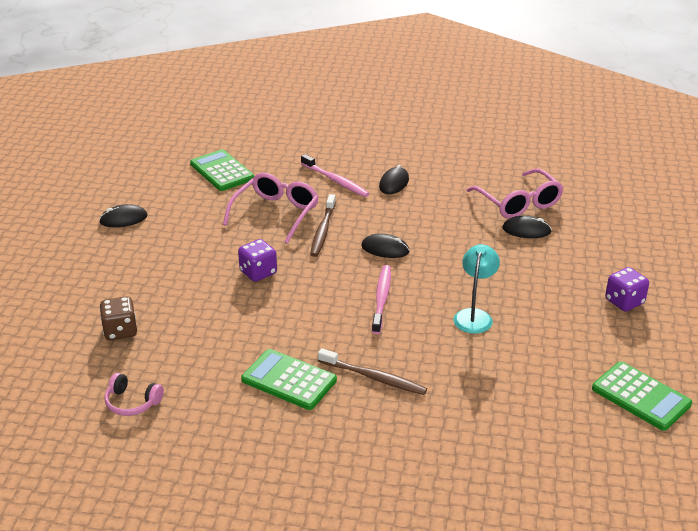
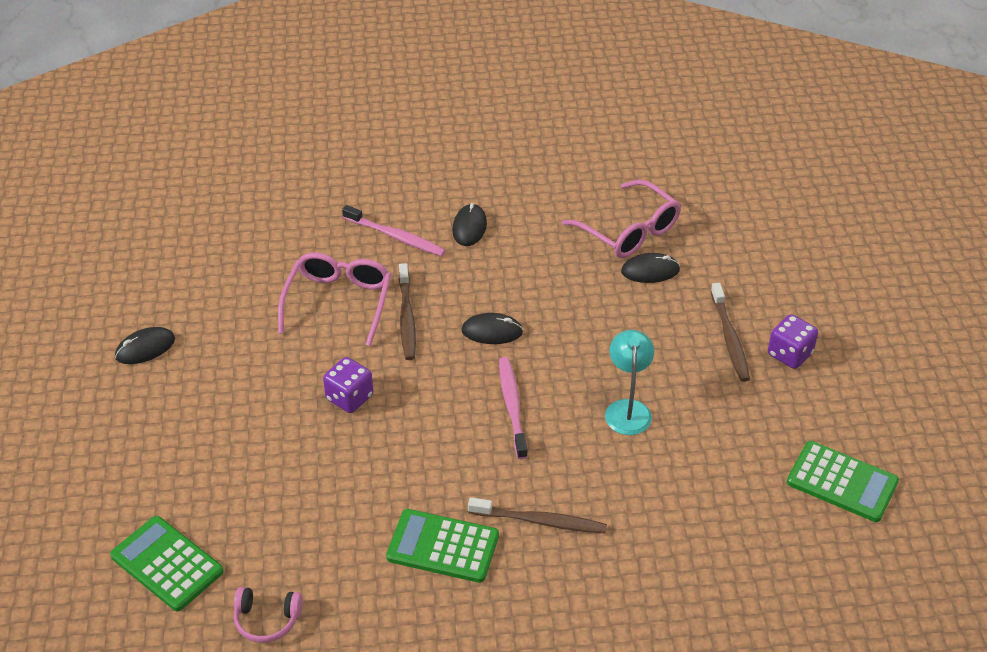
camera: 15 degrees left, 10 degrees up
brown dice [99,296,137,340] -> none
green calculator [190,149,254,191] -> green calculator moved to [110,516,224,611]
none -> brown toothbrush [711,283,750,382]

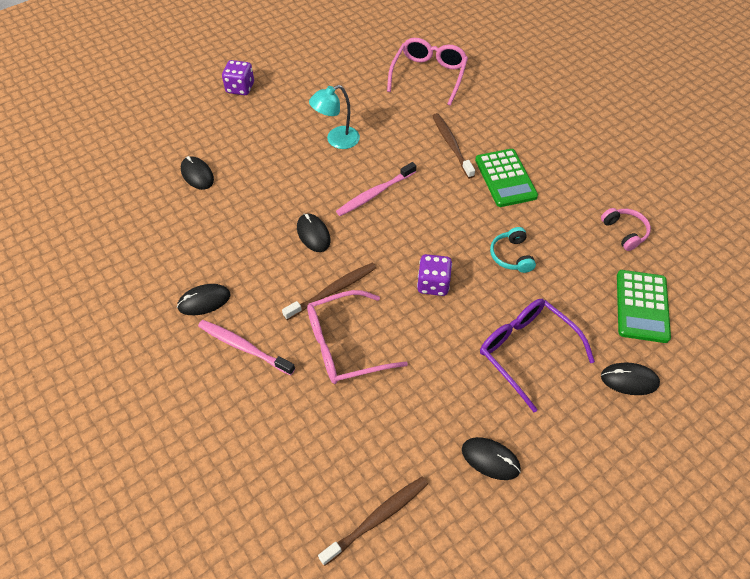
camera: 120 degrees left, 10 degrees up
pink toothbrush [342,205,446,256] -> pink toothbrush turned 60 degrees counterclockwise [198,320,295,375]
pink glasses [562,180,681,258] -> pink glasses moved to [387,38,468,106]
brown toothbrush [711,283,750,382] -> brown toothbrush moved to [318,477,428,566]
green calculator [787,441,899,522] -> none
none -> purple glasses [480,299,595,412]
none -> turquoise headphones [490,227,536,273]
none -> black mouse [601,362,660,395]

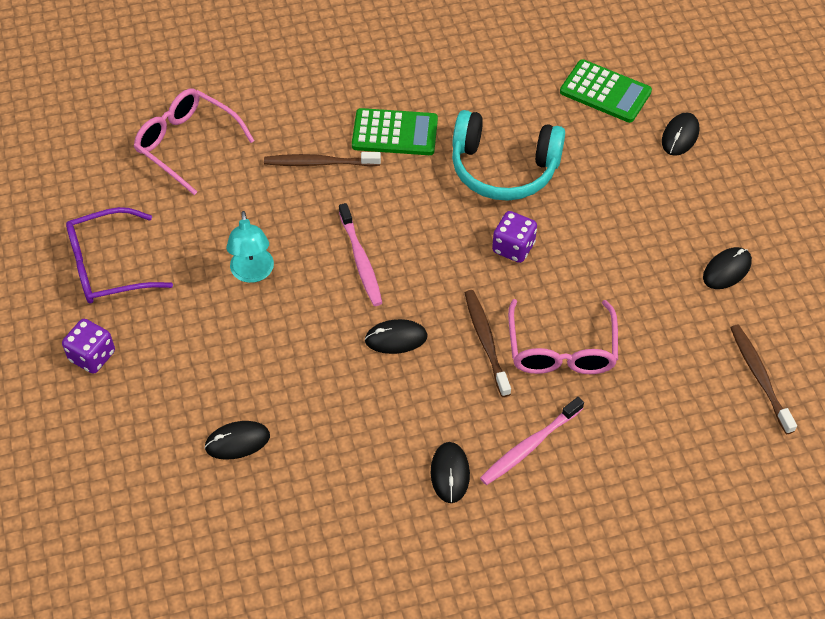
camera: 70 degrees left, 0 degrees up
purple glasses [480,299,595,412] -> purple glasses moved to [66,207,173,304]
turquoise headphones [490,227,536,273] -> turquoise headphones [452,110,565,201], size x2.09
pink headphones [601,208,651,251] -> none

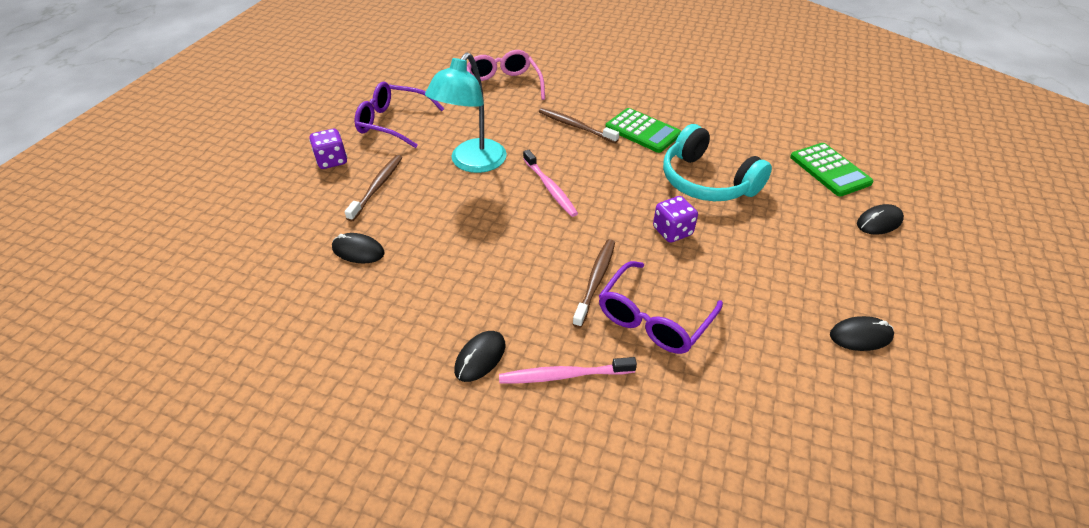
camera: 35 degrees right, 10 degrees down
turquoise lamp [226,211,274,283] -> turquoise lamp [425,52,507,173], size x1.58
pink toothbrush [339,203,382,306] -> pink toothbrush turned 45 degrees counterclockwise [523,150,578,217]
black mouse [364,319,428,354] -> none
pink glasses [508,299,618,374] -> purple glasses [599,261,723,354]
brown toothbrush [731,325,797,434] -> brown toothbrush moved to [344,155,403,221]

